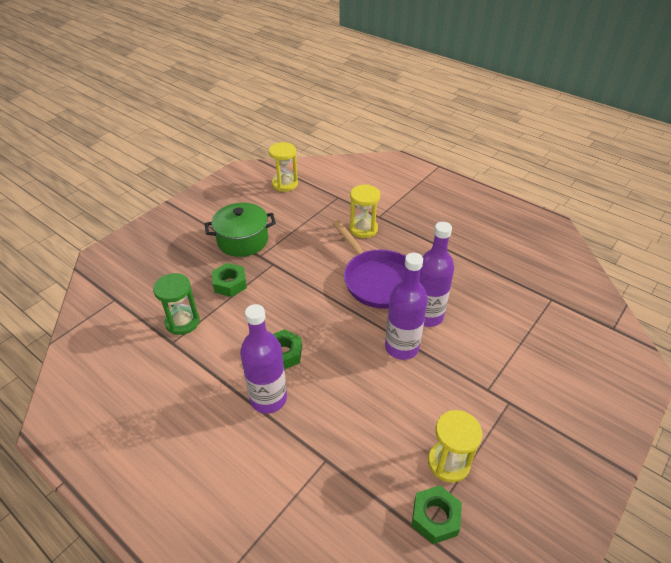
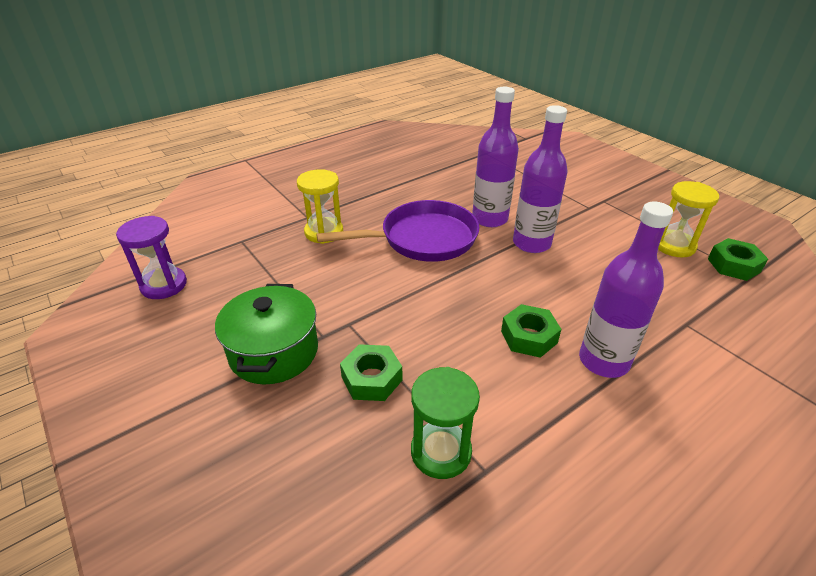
camera: 75 degrees left, 5 degrees down
yellow hourglass [269,142,298,192] -> purple hourglass [116,216,187,299]

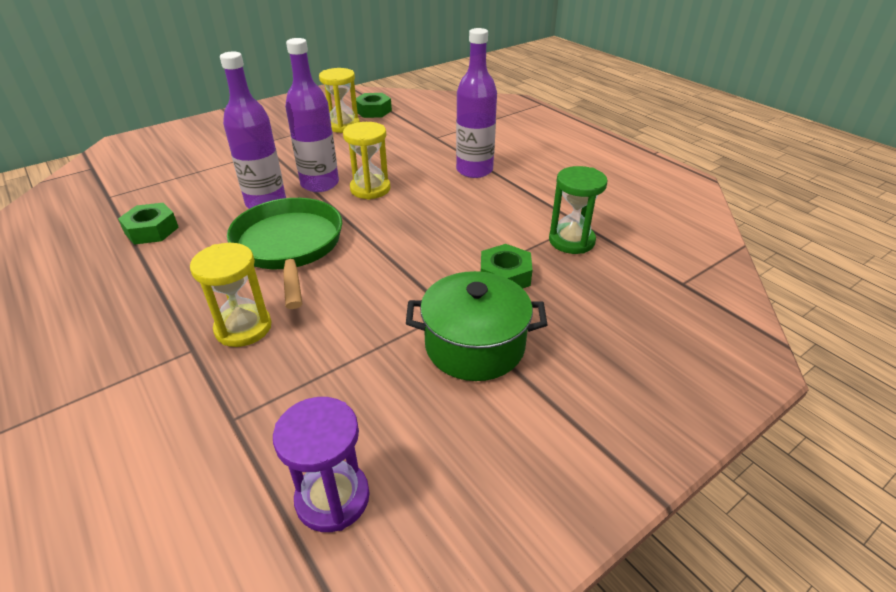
camera: 90 degrees left, 0 degrees up
purple pan [316,200,479,262] -> green pan [227,198,342,309]
green nut [501,304,561,358] -> green nut moved to [118,203,179,245]
none -> yellow hourglass [343,122,391,199]

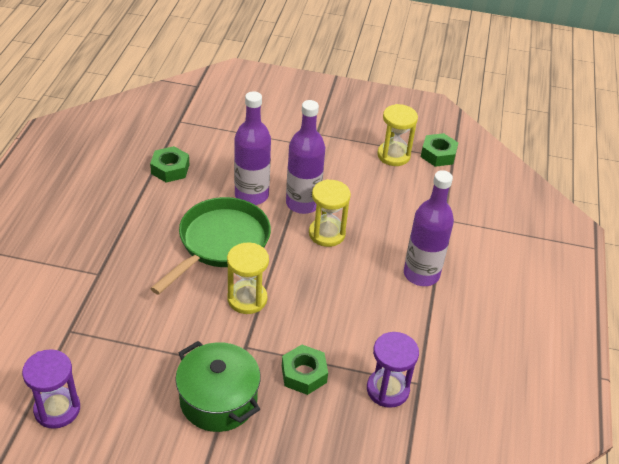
camera: 45 degrees right, 5 degrees up
yellow hourglass [190,243,271,347] -> yellow hourglass moved to [227,243,269,314]
green hourglass [549,166,608,254] -> purple hourglass [367,332,419,408]

